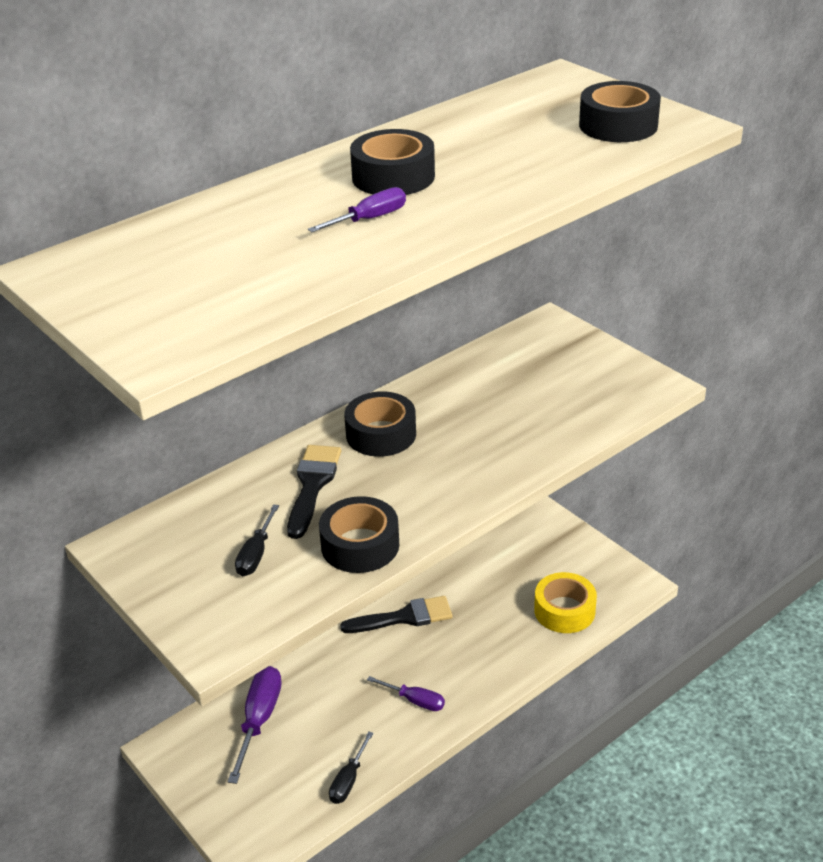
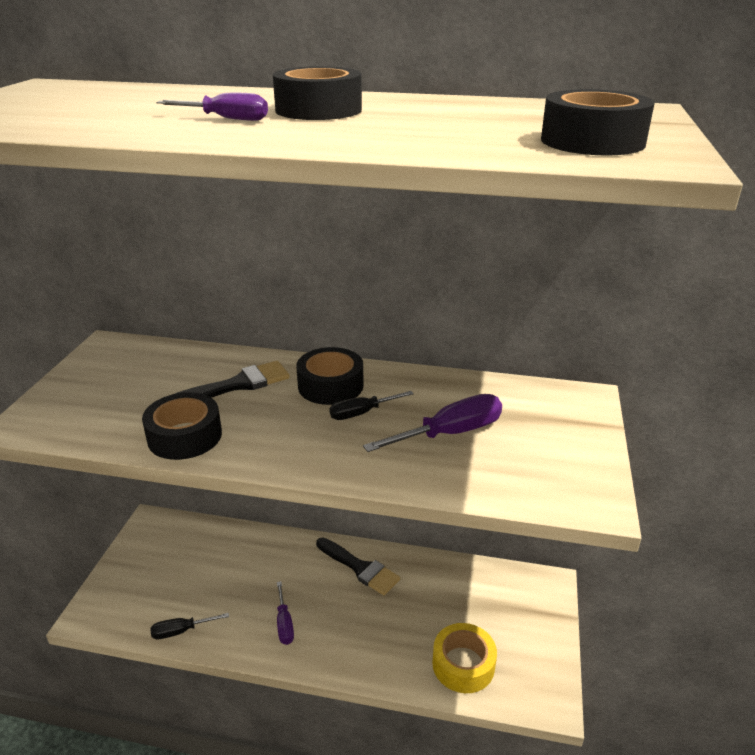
camera: 50 degrees right, 5 degrees down
purple screwdriver [228,666,282,784] -> purple screwdriver moved to [363,394,502,452]
black screwdriver [235,504,279,576] -> black screwdriver moved to [329,391,414,420]

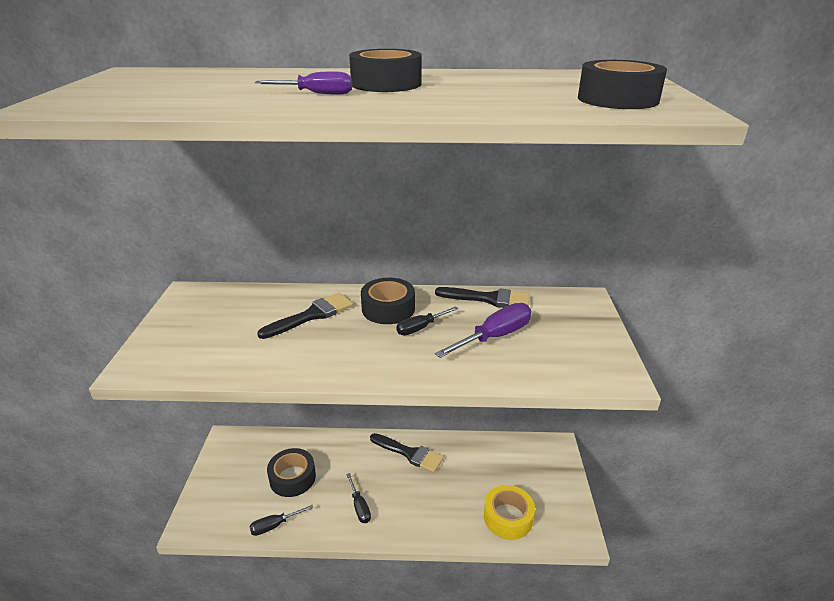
camera: 10 degrees left, 0 degrees up
black tape [142,392,222,460] -> black tape moved to [267,448,316,497]
purple screwdriver [277,581,294,645] -> black screwdriver [346,473,371,523]
none -> black brush [435,287,530,308]

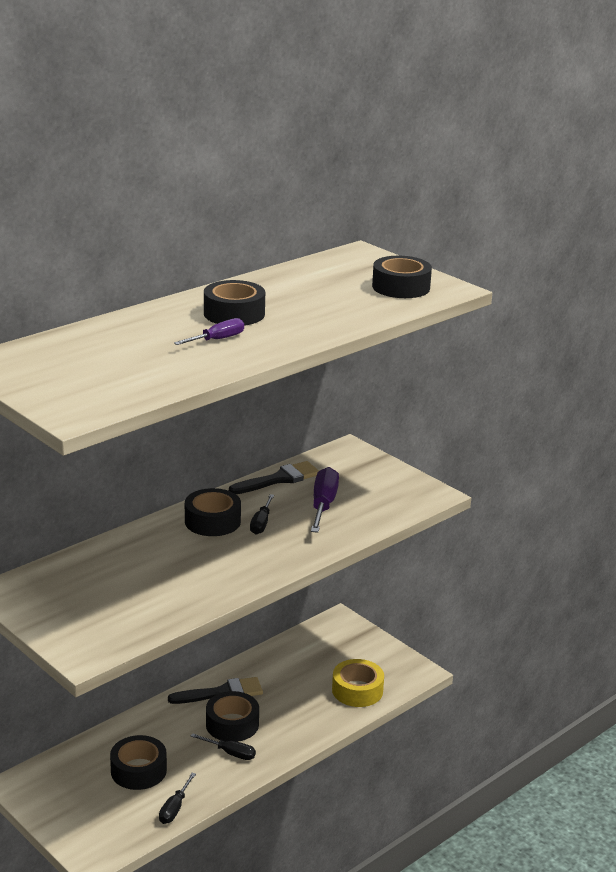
camera: 45 degrees left, 5 degrees down
black brush [257,293,353,339] -> none
none -> black tape [206,691,259,742]

